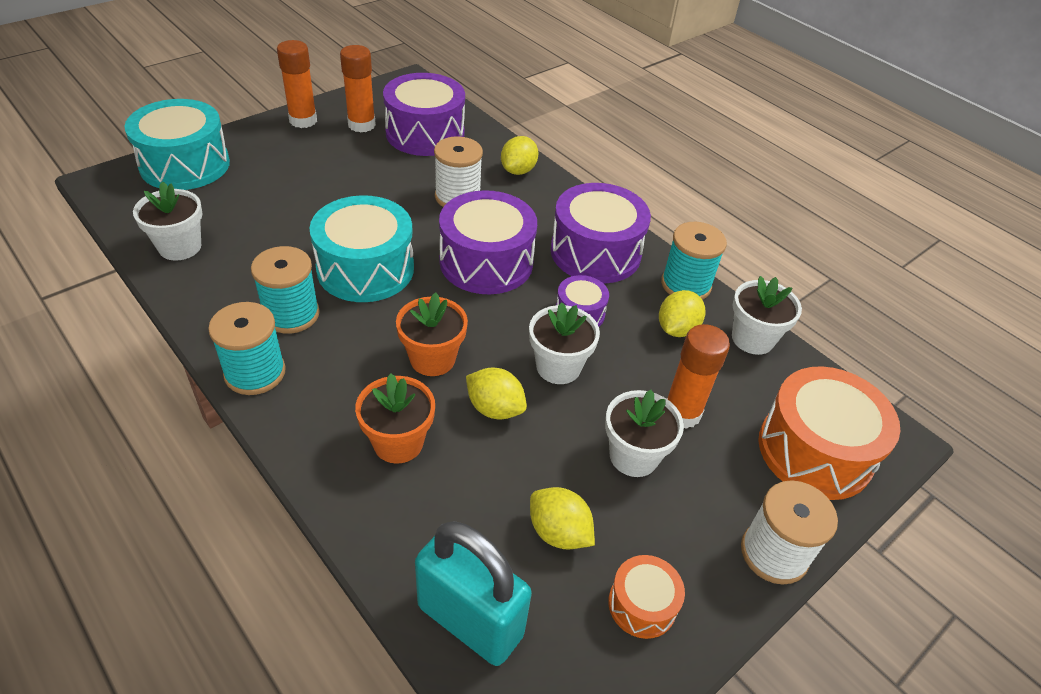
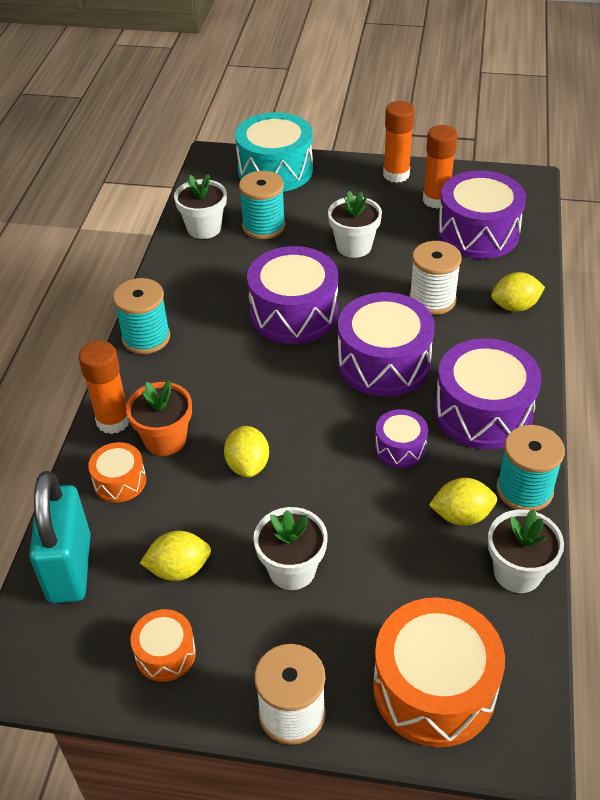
camera: 55 degrees right, 0 degrees up
turquoise spool [251,246,320,334] -> turquoise spool moved to [239,171,285,239]
turquoise drum [310,195,414,302] -> purple drum [247,246,338,344]
orange flower pot [396,293,468,376] -> none
white flower pot [529,302,600,384] -> white flower pot moved to [328,191,382,258]
yellow lemon [530,487,595,550] -> yellow lemon turned 75 degrees clockwise [140,531,211,581]
orange glue stick [667,324,730,429] -> orange glue stick moved to [78,340,130,434]
none -> orange drum [88,442,146,503]

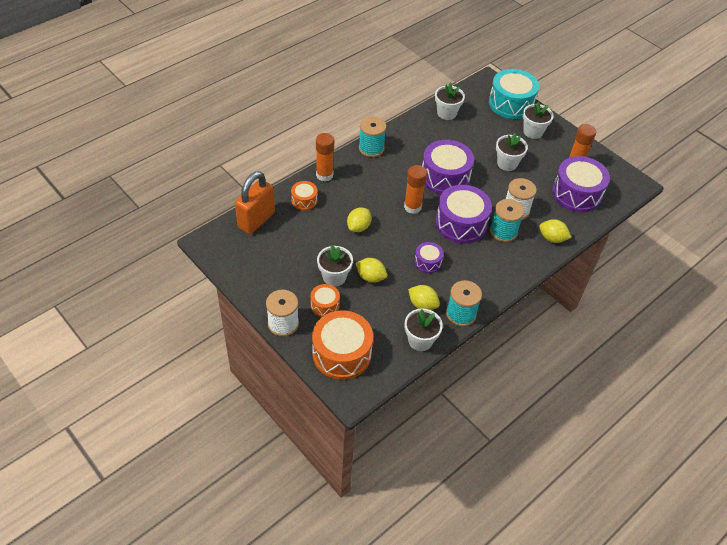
camera: 35 degrees right, 5 degrees up
turquoise padlock [29,471,91,603] -> orange padlock [235,171,275,234]
orange flower pot [126,380,192,456] -> none
orange drum [130,609,196,682] -> orange drum moved to [311,284,340,317]
yellow lemon [140,531,211,581] -> yellow lemon moved to [355,258,387,283]
turquoise spool [239,171,285,239] -> turquoise spool moved to [490,199,524,242]
orange glue stick [383,101,415,183] -> orange glue stick moved to [404,165,427,214]
purple drum [434,338,542,450] -> none
none -> white flower pot [523,101,554,139]

